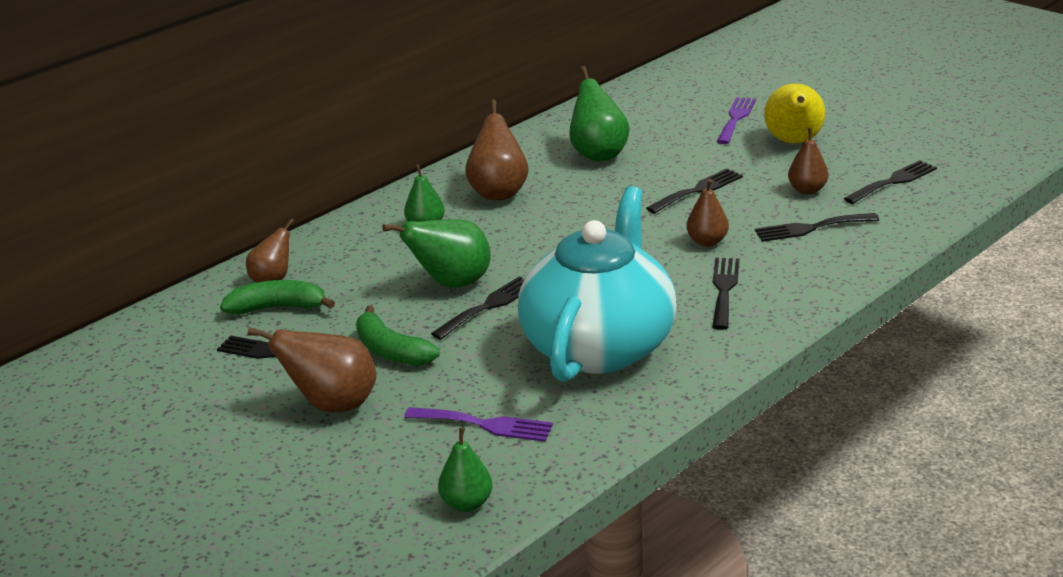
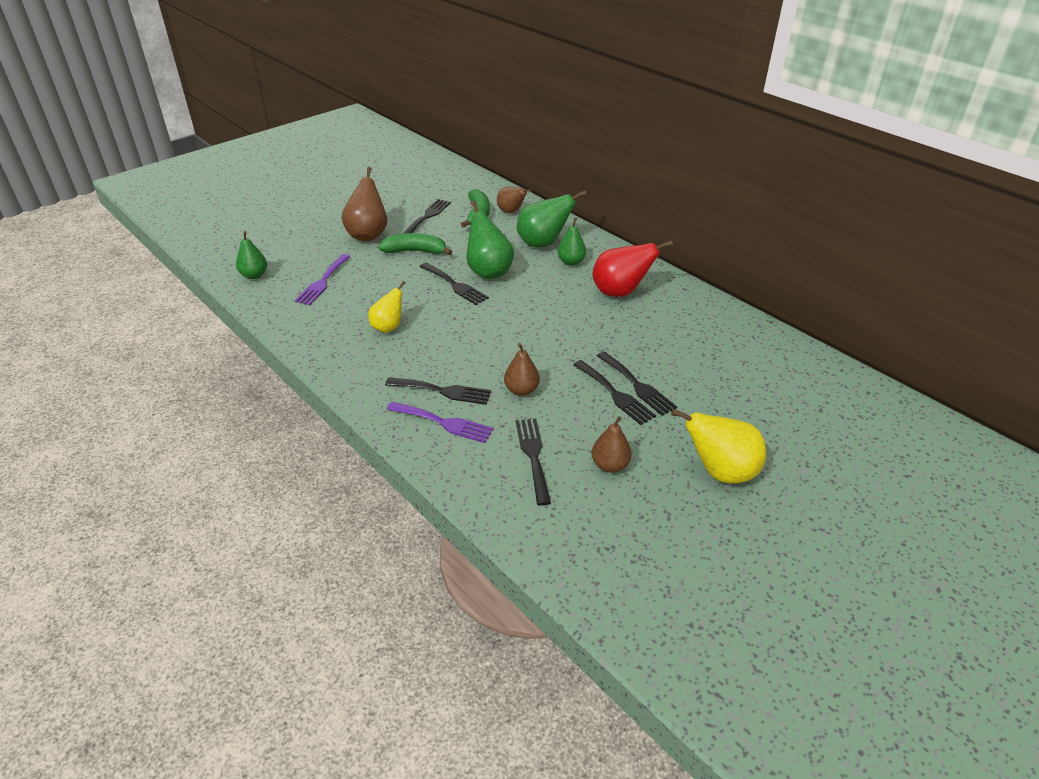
camera: 90 degrees right, 10 degrees up
green banana [356,305,440,366] -> green banana turned 45 degrees clockwise [379,233,452,255]
brown pear [465,99,529,201] -> red pear [592,240,673,297]
turquoise teapot [518,186,677,382] -> yellow pear [368,281,406,333]
green pear [569,66,630,162] -> green pear moved to [517,190,587,247]
purple fork [717,97,756,144] -> purple fork moved to [386,402,493,443]
black fork [844,160,937,204] -> black fork moved to [597,351,677,416]

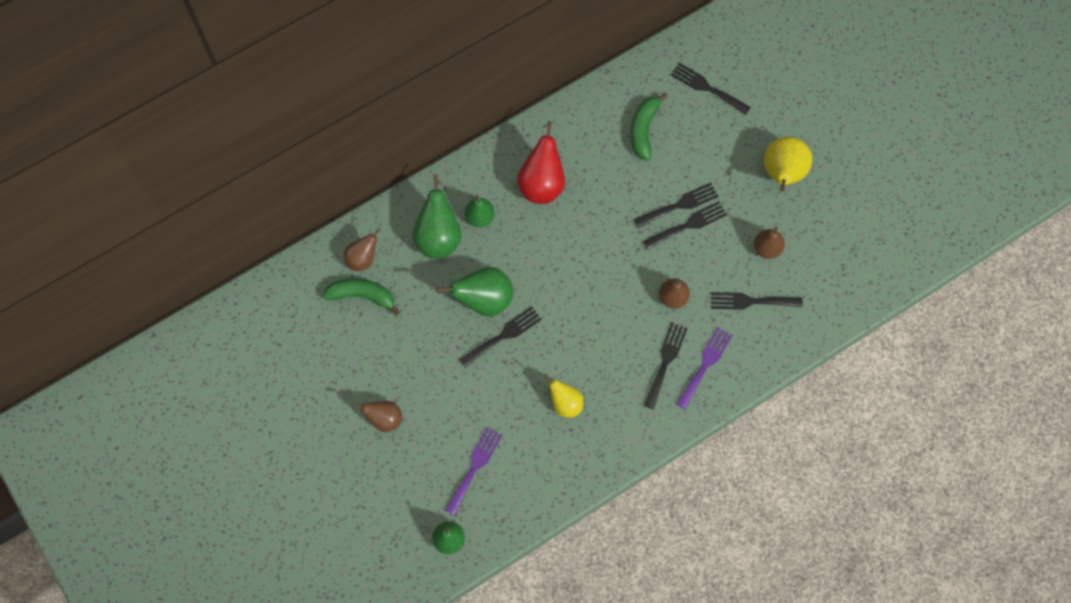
camera: 80 degrees left, 30 degrees up
purple fork [295,254,351,305] -> purple fork turned 90 degrees counterclockwise [445,427,502,515]
brown pear [341,167,387,241] -> brown pear [352,401,402,432], size x0.62
green banana [379,233,452,255] -> green banana moved to [631,93,668,160]
black fork [402,199,451,234] -> black fork moved to [671,63,751,115]

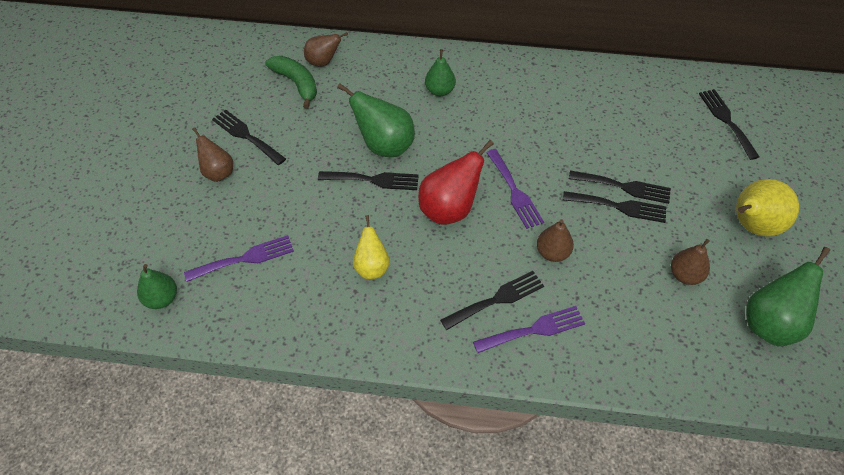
camera: 40 degrees right, 15 degrees down
green pear [413,175,462,258] -> green pear moved to [746,247,830,346]
red pear [517,121,565,204] -> red pear moved to [418,140,494,225]
green banana [631,93,668,160] -> none
black fork [711,292,802,310] -> black fork moved to [212,109,286,165]
none -> purple fork [486,149,544,229]

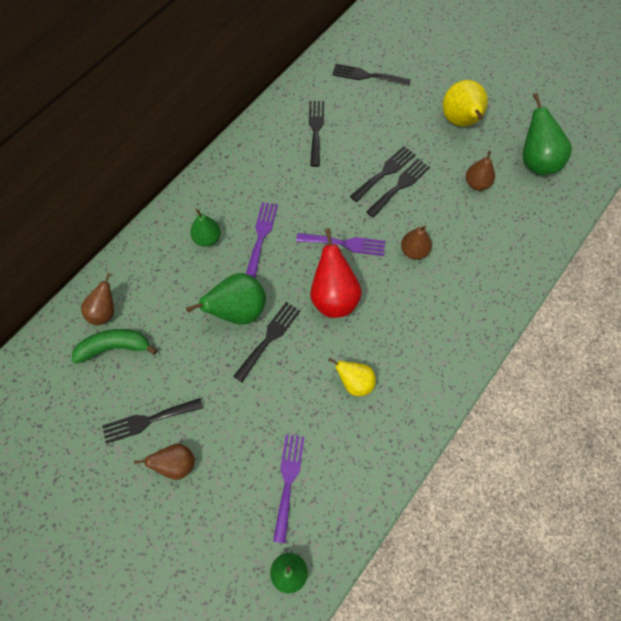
camera: 60 degrees left, 10 degrees up
black fork [440,271,544,330] -> black fork moved to [309,101,324,167]
purple fork [473,306,585,353] -> purple fork moved to [246,202,278,278]

